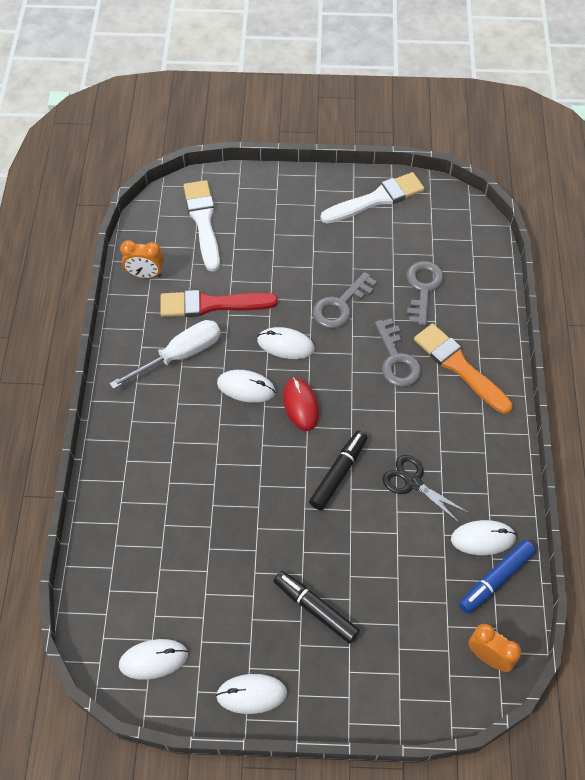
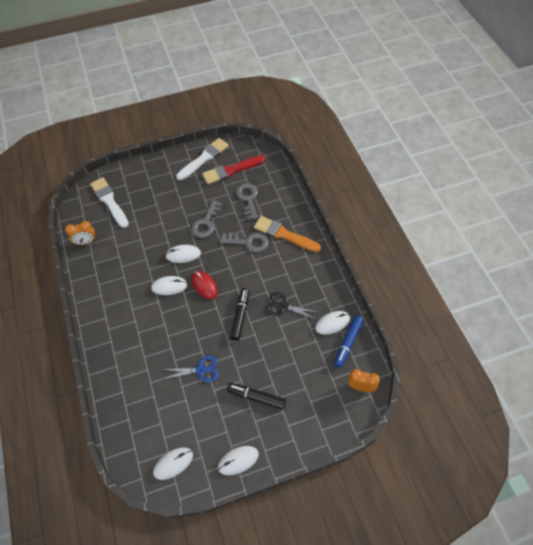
camera: 20 degrees left, 0 degrees up
white screwdriver [109,320,221,389] -> none
red brush [160,290,278,317] -> red brush moved to [202,155,265,184]
grey key [375,318,421,387] -> grey key turned 45 degrees counterclockwise [221,232,268,252]
none -> blue scissors [162,355,219,382]

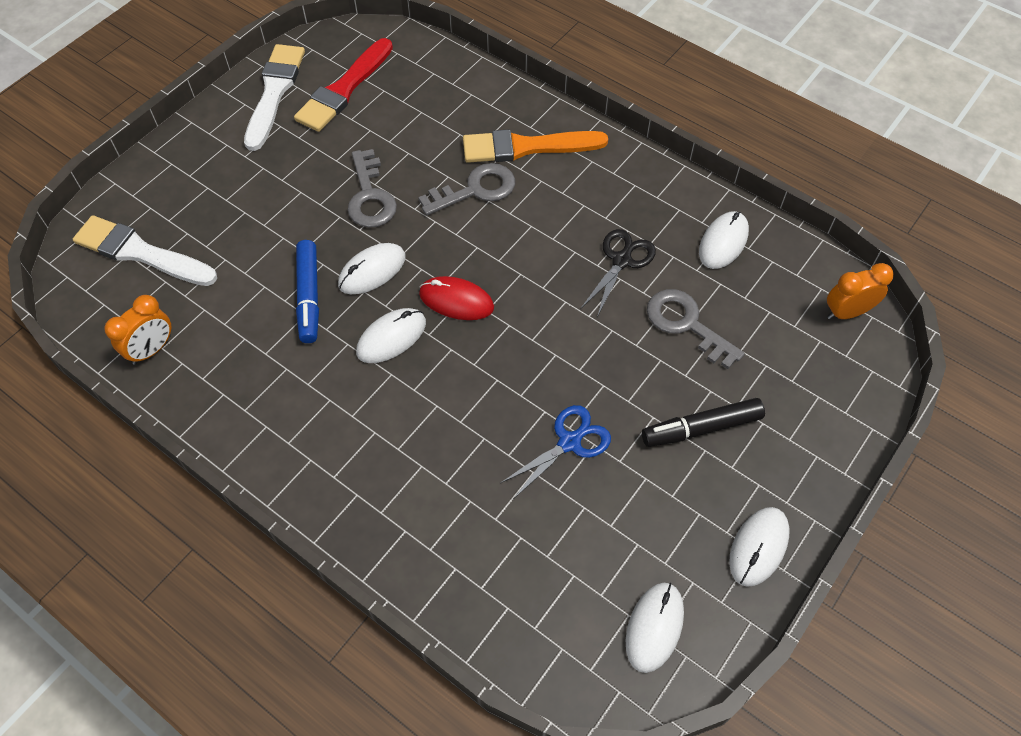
camera: 35 degrees left, 0 degrees up
black marker [230,288,249,341] -> none
grey key [236,183,258,220] -> grey key moved to [647,289,745,369]
black scissors [266,292,318,319] -> black scissors turned 135 degrees clockwise [580,229,656,317]
blue marker [334,316,363,368] -> blue marker moved to [296,240,319,343]

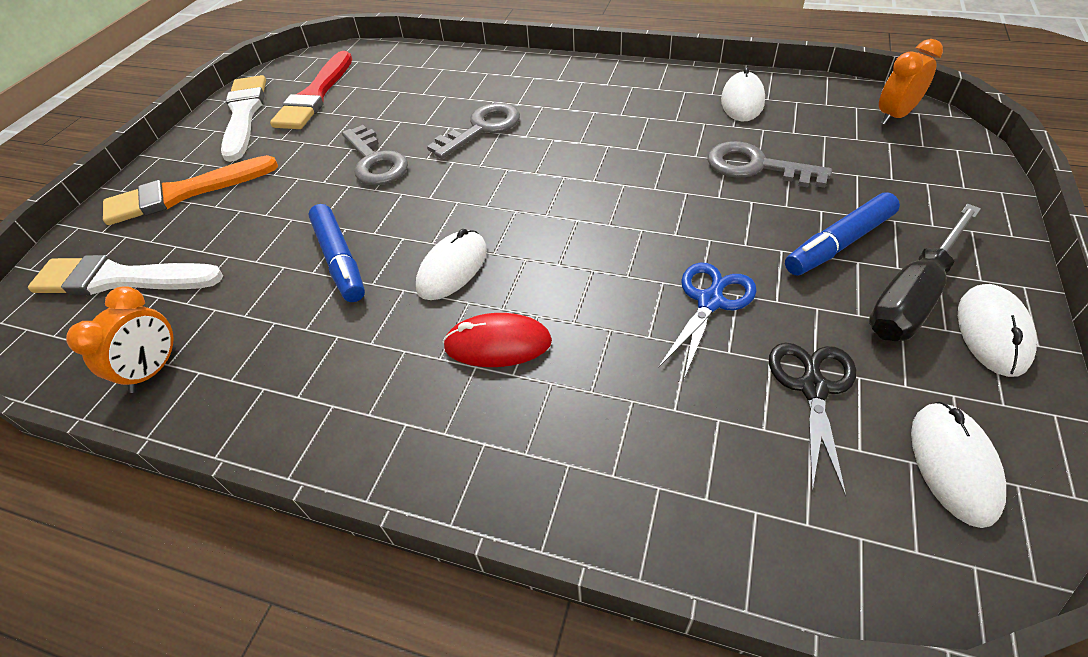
camera: 15 degrees left, 10 degrees down
white mouse [338,243,405,294] -> none
red mouse [419,276,494,320] -> red mouse moved to [443,313,552,367]
orange brush [463,129,608,163] -> orange brush moved to [103,155,278,225]
black scissors [580,229,656,317] -> black scissors moved to [769,343,856,497]
black marker [642,398,765,447] -> blue marker [785,192,900,275]
none -> black screwdriver [869,204,981,341]

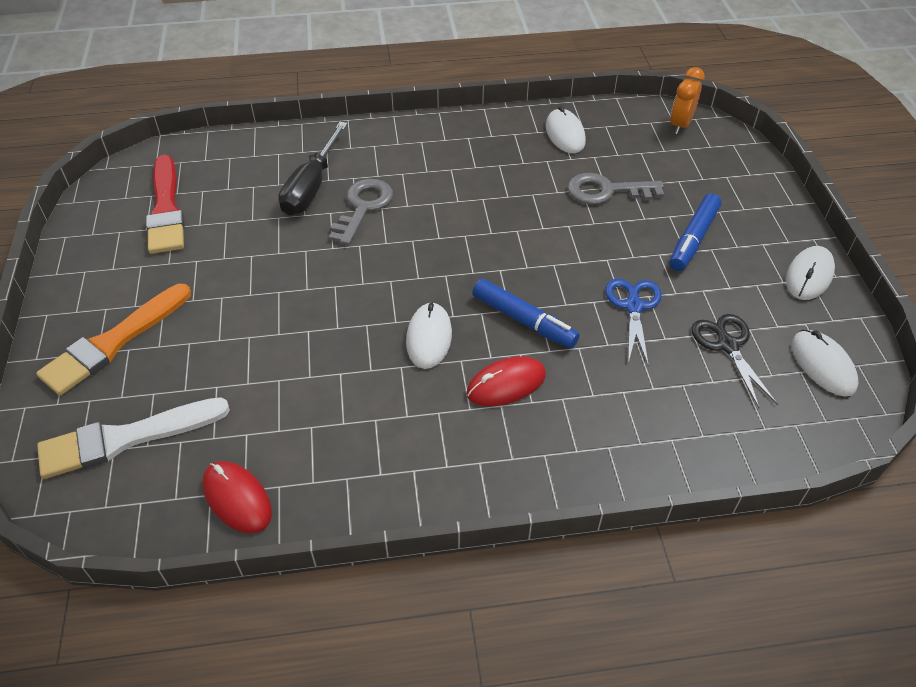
camera: 30 degrees left, 0 degrees up
orange clock [66,286,176,393] -> red mouse [202,461,272,534]
white brush [221,75,266,162] -> none
blue marker [308,204,365,302] -> blue marker moved to [472,279,580,349]
grey key [342,125,408,185] -> none
black screwdriver [869,204,981,341] -> black screwdriver moved to [278,122,348,216]
white mouse [958,284,1037,377] -> white mouse turned 45 degrees clockwise [786,246,835,300]

